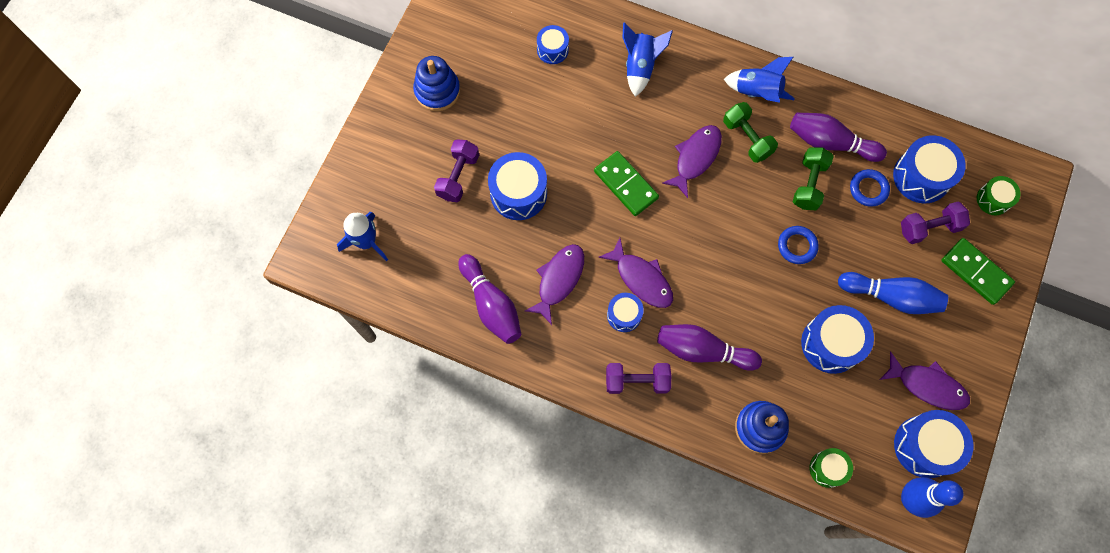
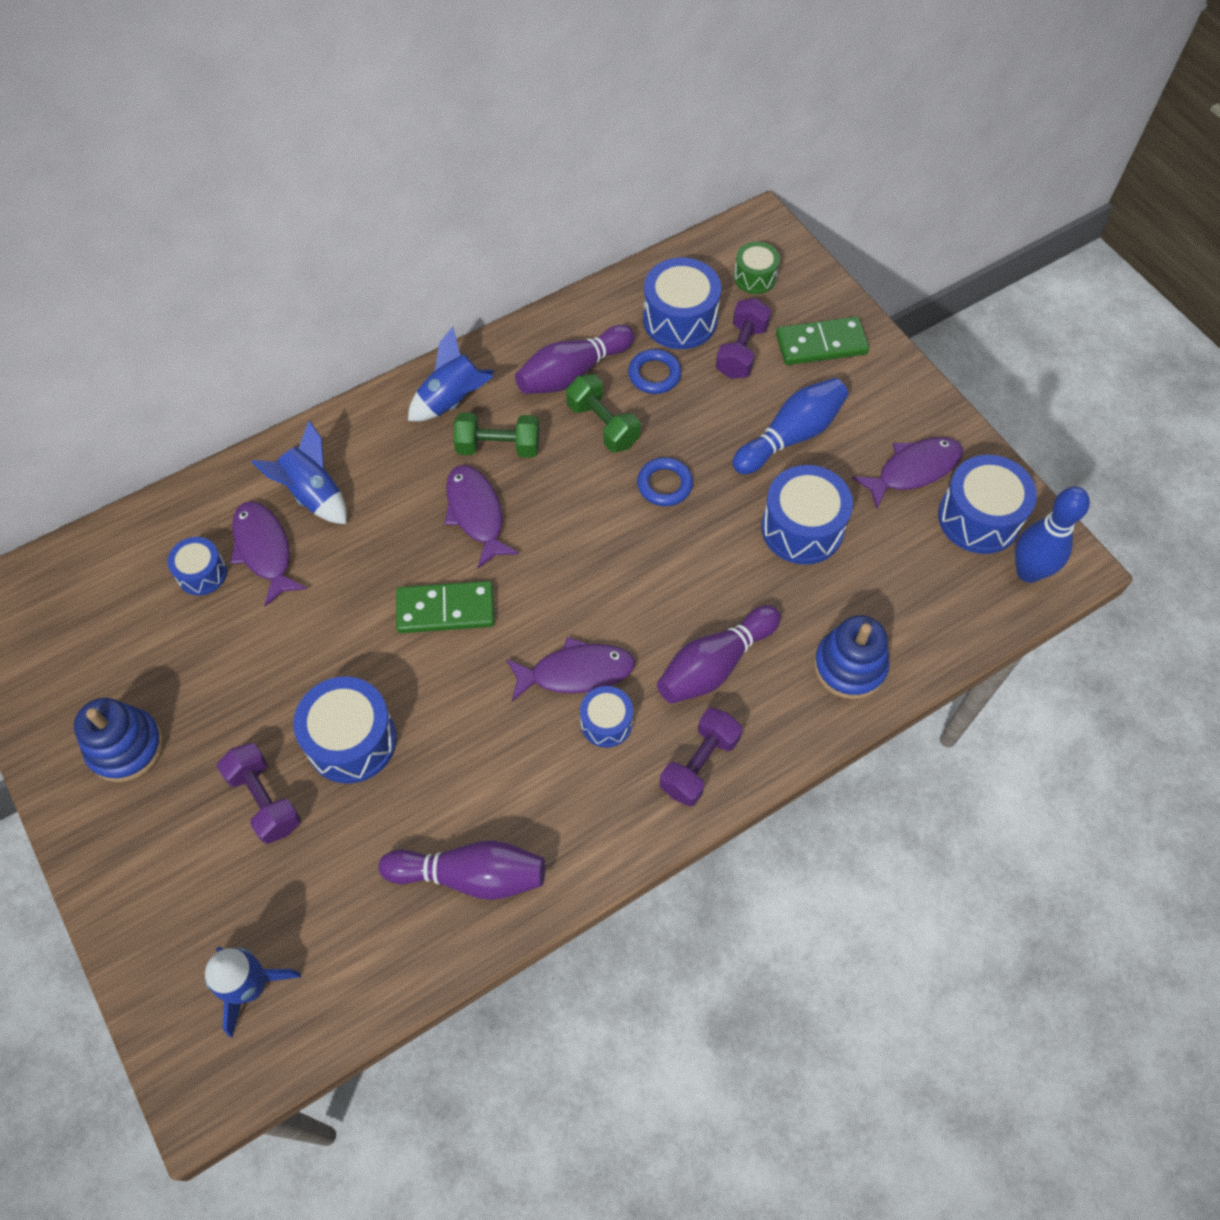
camera: 55 degrees left, 10 degrees down
purple fish [525,244,584,325] -> purple fish moved to [230,501,307,607]
green drum [810,448,853,488] -> none

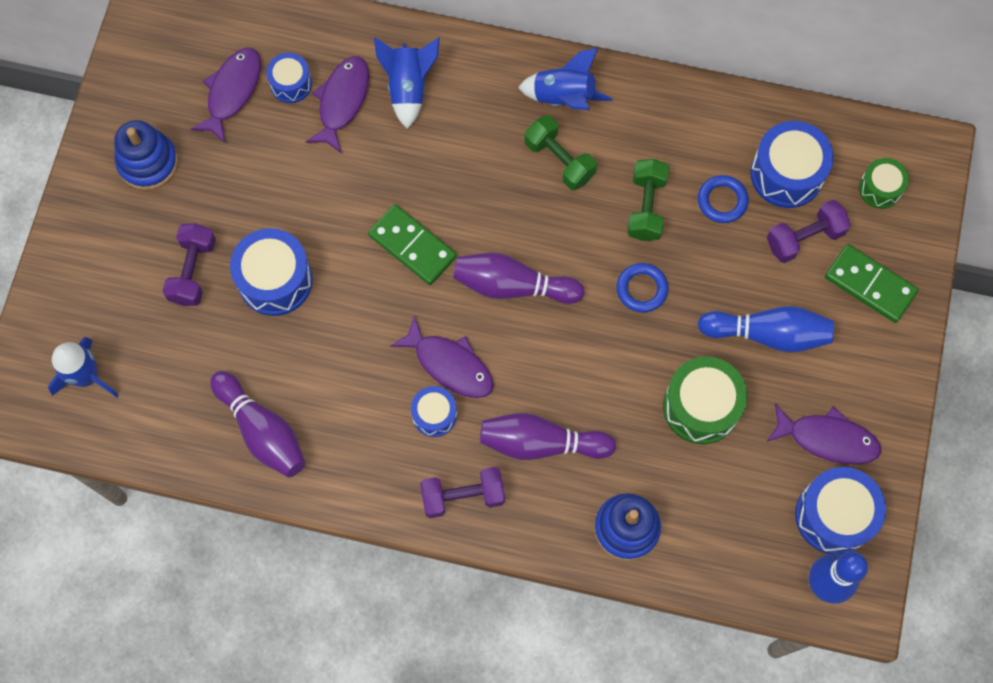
camera: 45 degrees right, 10 degrees up
purple fish [444,465,519,568] -> purple fish moved to [191,47,261,143]
purple bowling pin [515,325,635,394] -> purple bowling pin moved to [453,253,585,304]
blue drum [761,465,853,565] -> green drum [663,356,748,444]

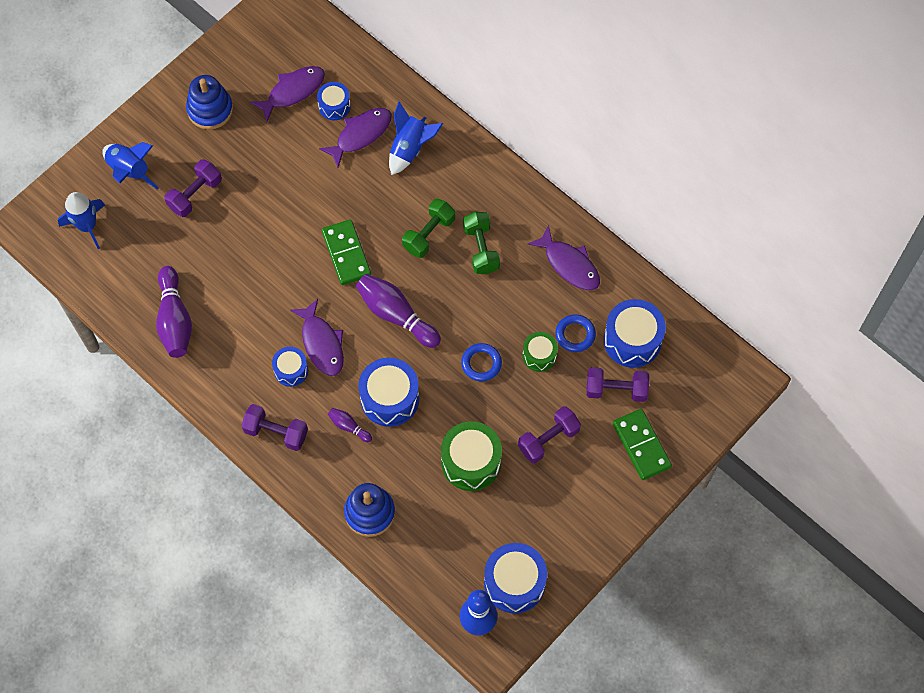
camera: 30 degrees right, 5 degrees down
blue drum [230,228,313,316] -> blue drum moved to [358,358,419,427]
purple bowling pin [480,413,616,460] -> purple bowling pin [328,408,372,442], size x0.49
blue rocket [518,48,612,110] -> blue rocket moved to [102,142,159,189]
green dumbbell [627,159,669,241] -> green dumbbell moved to [402,199,455,258]
blue bowling pin [697,306,834,353] -> purple dumbbell [518,406,581,463]
purple fish [766,404,882,465] -> purple fish moved to [528,225,600,290]
green drum [859,158,909,209] -> green drum moved to [523,332,558,372]

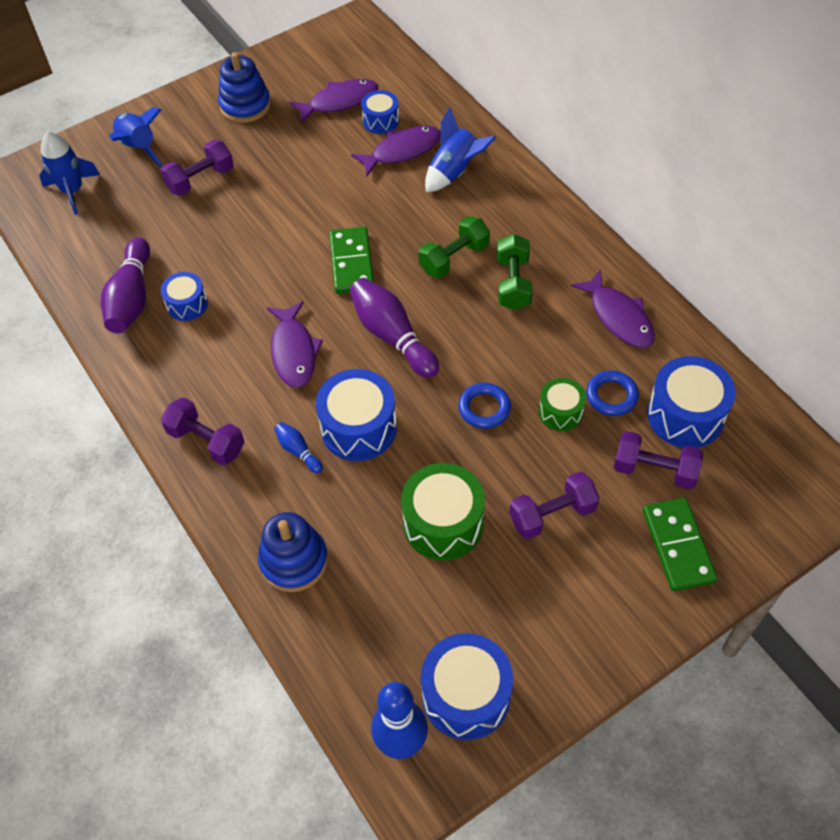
camera: 15 degrees right, 10 degrees down
blue drum [272,347,308,387] -> blue drum moved to [161,272,208,321]
purple bowling pin [328,408,372,442] -> blue bowling pin [274,422,323,473]

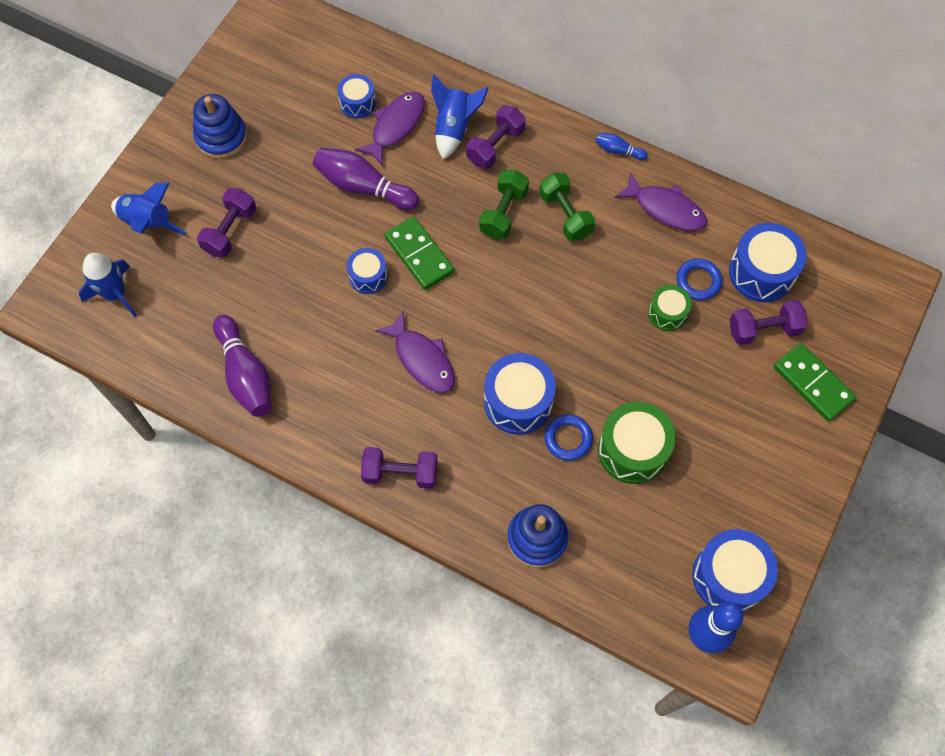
camera: 30 degrees left, 10 degrees up
blue drum [161,272,208,321] -> blue drum moved to [347,248,388,294]
blue bowling pin [274,422,323,473] -> blue bowling pin moved to [595,133,647,160]
purple fish [289,79,378,124] -> none
purple bowling pin [349,278,439,378] -> purple bowling pin moved to [313,148,419,210]
blue ring [458,383,511,429] -> blue ring moved to [544,414,593,461]
purple dumbbell [509,472,600,539] -> purple dumbbell moved to [466,105,526,169]

